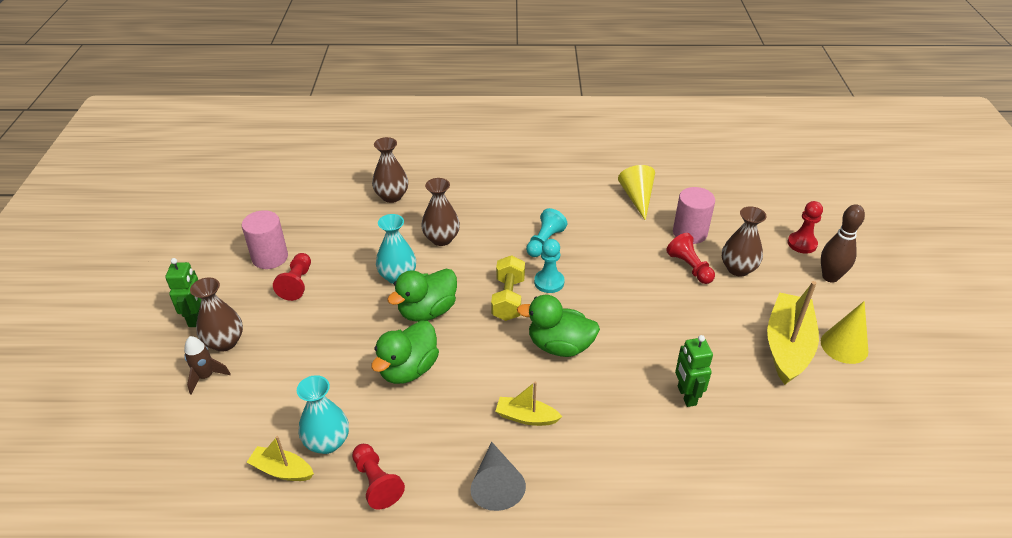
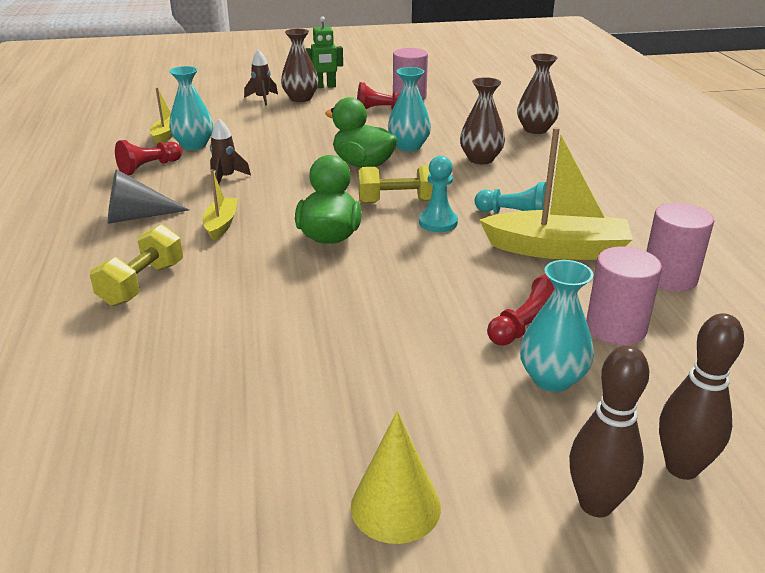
camera: 80 degrees right, 10 degrees down
green duck [371,321,439,384] -> none
yellow cone [618,165,655,221] -> pink cylinder [647,203,714,292]
green robot [675,335,713,407] -> none
brown vase [722,206,767,276] -> turquoise vase [520,260,594,392]
yellow boat [767,281,819,385] -> yellow boat moved to [479,127,633,260]
red pawn [787,201,823,254] -> brown bowling pin [659,313,744,480]
none -> yellow dumbbell [90,224,183,306]
none -> brown rocket [210,119,251,184]

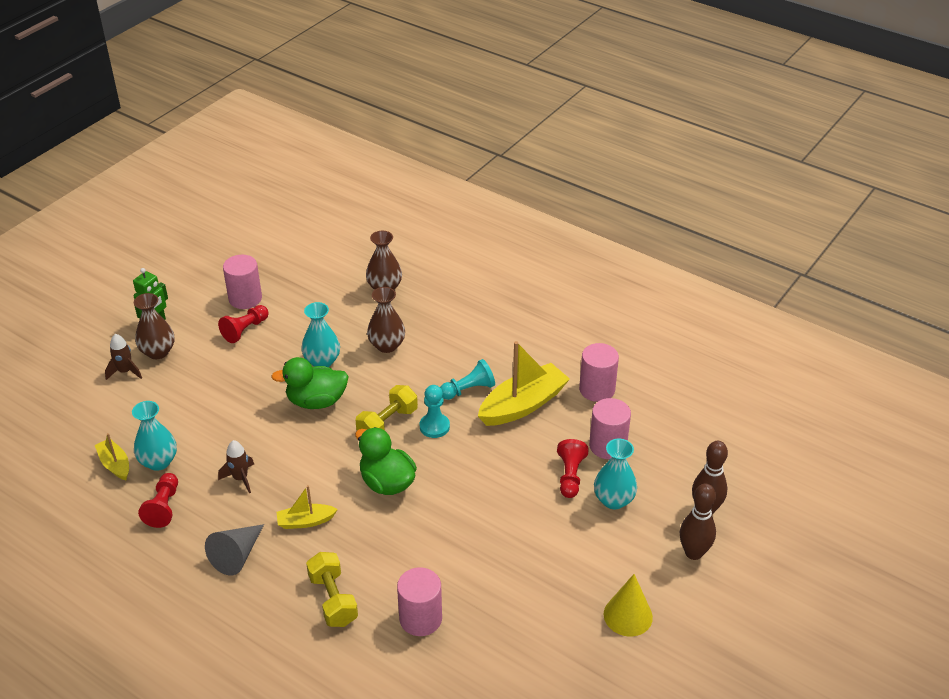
camera: 45 degrees left, 10 degrees up
yellow boat [203,169,237,241] -> yellow boat turned 60 degrees counterclockwise [276,485,338,529]
none -> pink cylinder [397,567,442,636]

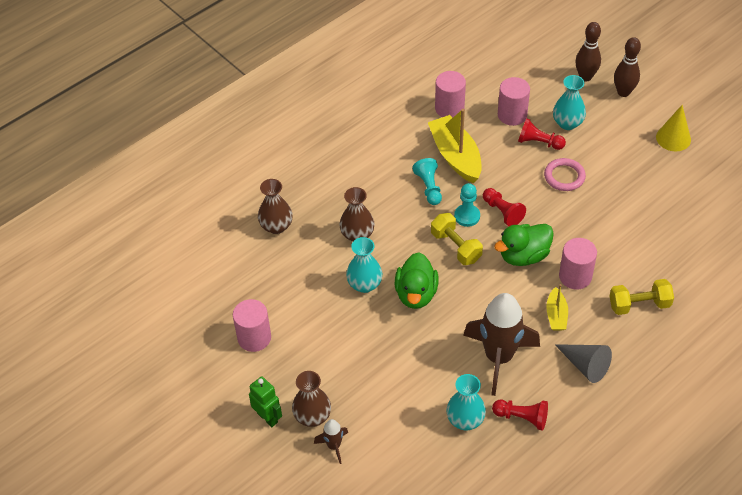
camera: 75 degrees left, 10 degrees up
yellow boat [95,433,129,480] -> none
red pawn [218,305,269,343] -> red pawn moved to [483,188,526,226]
brown rocket [218,440,254,493] -> brown rocket [463,293,540,396], size x2.22
pink cylinder [397,567,442,636] -> pink cylinder moved to [559,238,597,290]
none -> pink ring [544,158,586,191]

